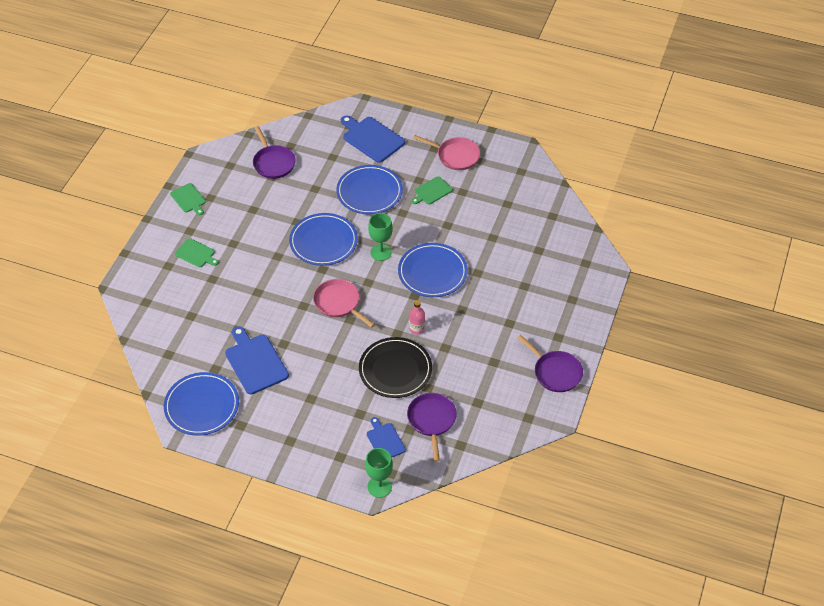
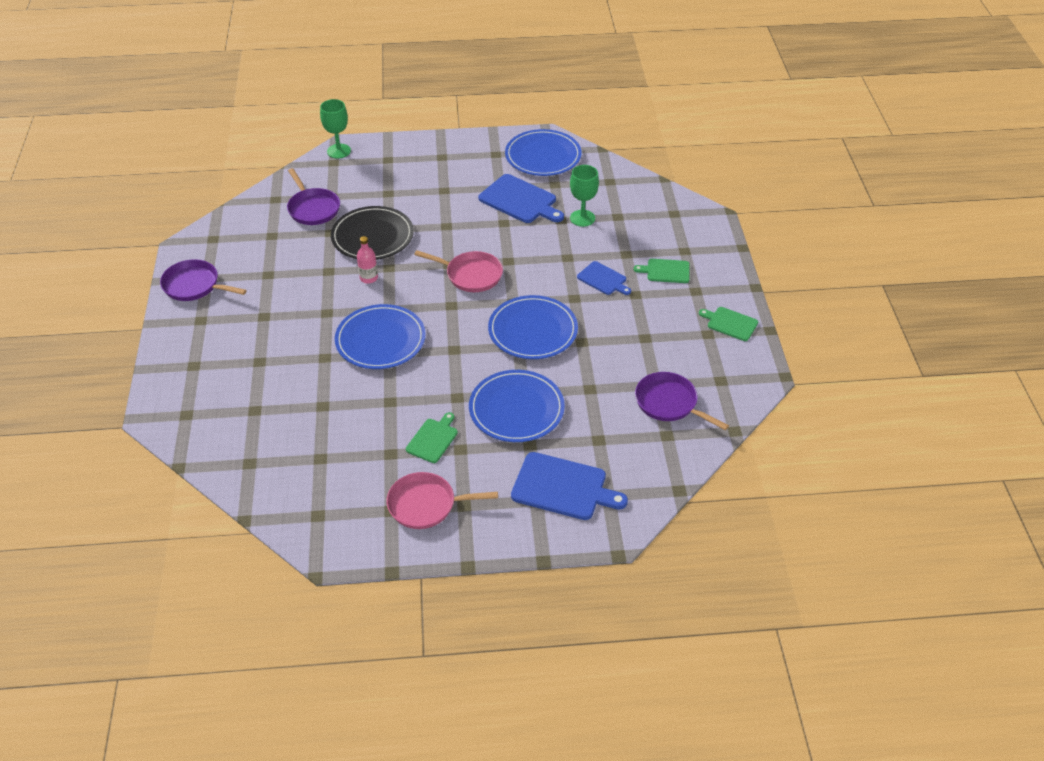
camera: 155 degrees right, 5 degrees down
blue cutting board [367,417,406,458] -> blue cutting board moved to [577,261,631,295]
green goblet [368,213,393,261] -> green goblet moved to [570,165,599,227]

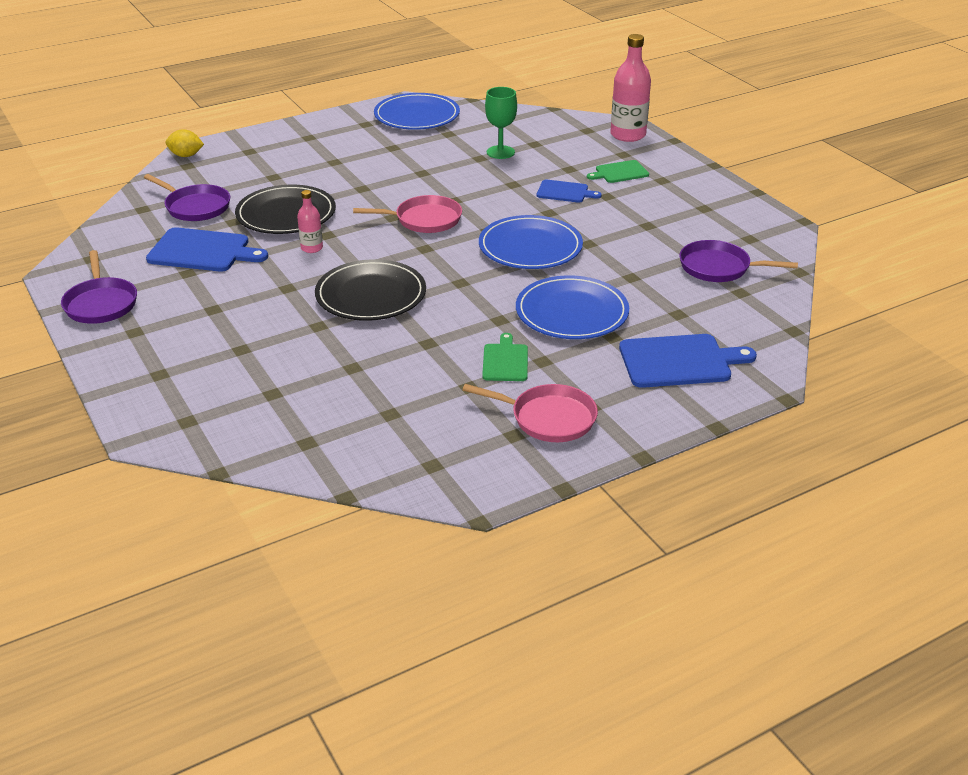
camera: 25 degrees left, 10 degrees down
purple pan [160,259,247,301] -> purple pan turned 105 degrees counterclockwise [61,250,137,324]
green goblet [320,99,351,159] -> yellow lemon [165,129,204,157]
blue plate [335,304,426,369] -> black plate [315,259,426,321]
pink pan [386,472,498,529] -> pink pan turned 135 degrees counterclockwise [463,384,598,442]
blue cutting board [478,174,564,223] -> blue cutting board moved to [146,227,268,272]
green cutting board [699,307,758,341] -> none
none -> pink bottle [611,34,651,142]

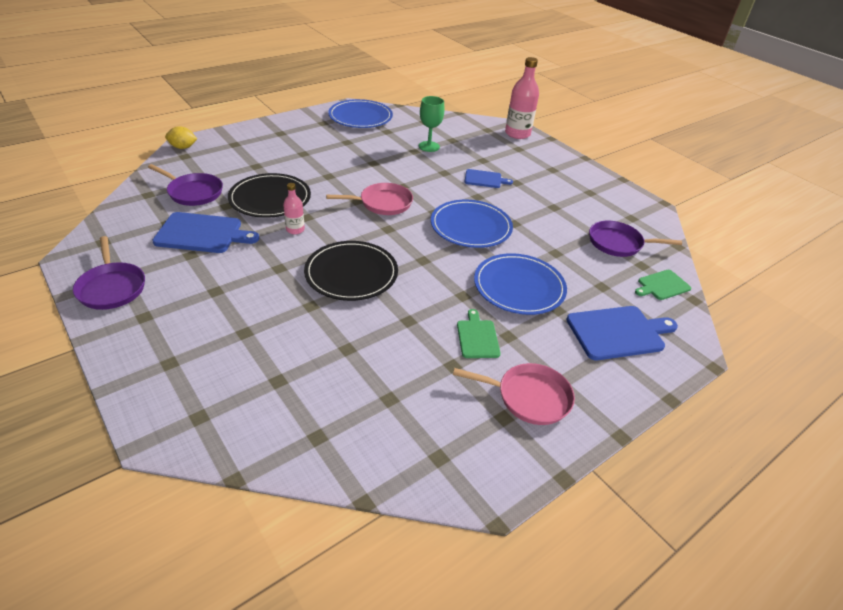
camera: 10 degrees left, 5 degrees up
green cutting board [587,160,649,183] -> green cutting board moved to [635,270,691,300]

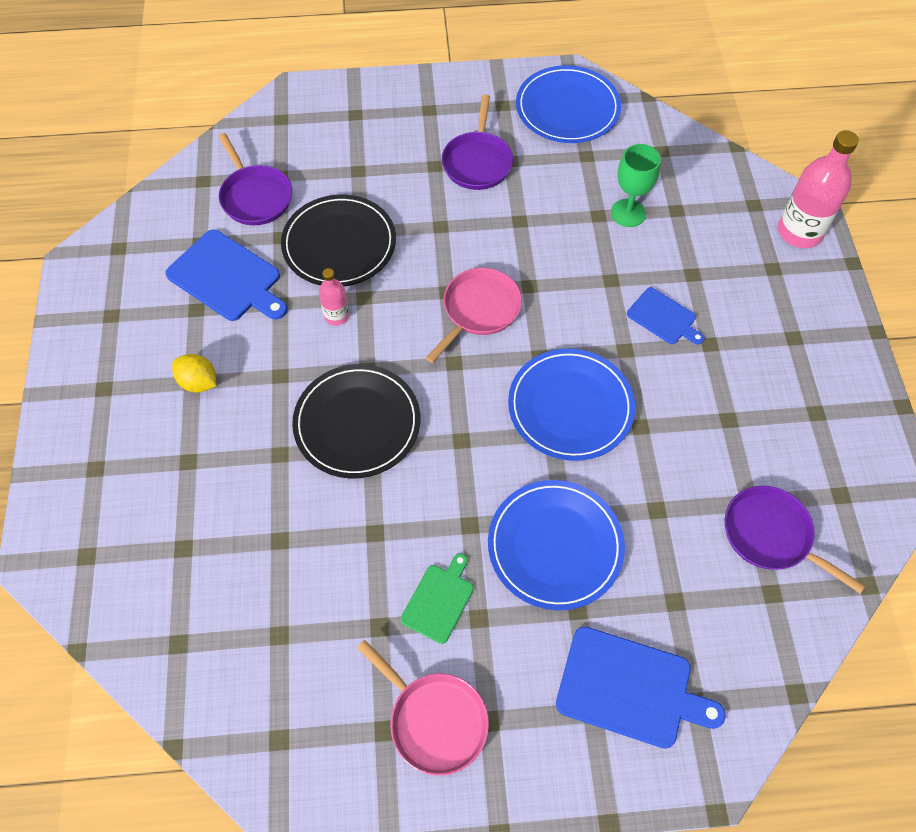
camera: 35 degrees right, 20 degrees up
purple pan [73,236,145,310] -> purple pan moved to [442,94,513,190]
yellow lemon [165,126,197,149] -> yellow lemon moved to [172,354,216,392]
pink pan [326,183,413,215] -> pink pan turned 75 degrees counterclockwise [426,268,522,363]
green cutting board [635,270,691,300] -> none

